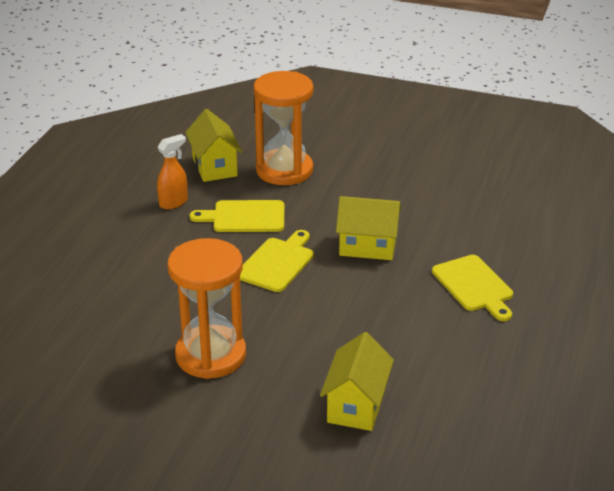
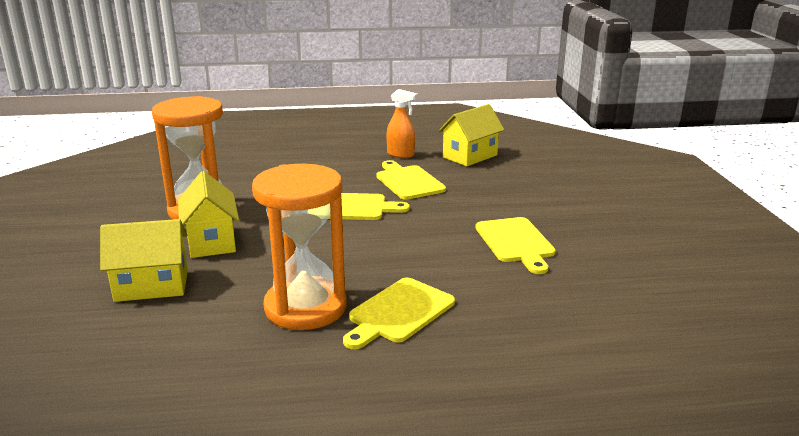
camera: 65 degrees right, 10 degrees down
orange hourglass [253,71,313,185] -> orange hourglass moved to [252,164,347,330]
yellow house [336,196,401,260] -> yellow house moved to [178,171,239,258]
none -> yellow cutting board [475,217,555,274]

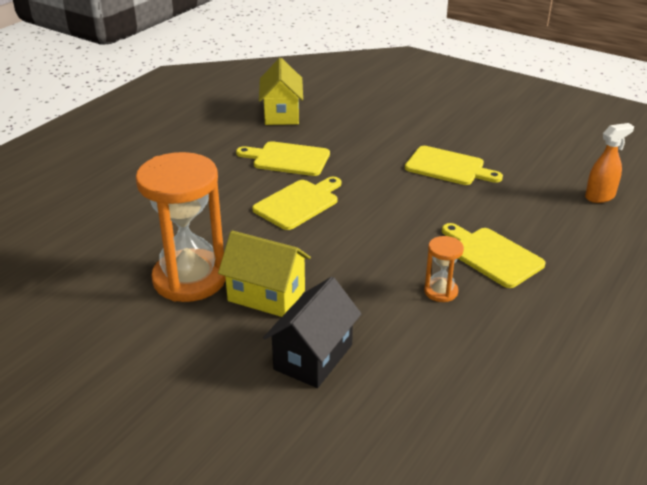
camera: 50 degrees left, 10 degrees up
yellow house [100,219,188,302] -> black house [263,277,361,388]
orange hourglass [252,164,347,330] -> orange hourglass [424,236,464,302], size x0.45
yellow cutting board [343,278,455,349] -> yellow cutting board turned 150 degrees clockwise [442,223,545,288]
orange spray bottle [387,89,418,158] -> orange spray bottle moved to [585,123,634,203]

